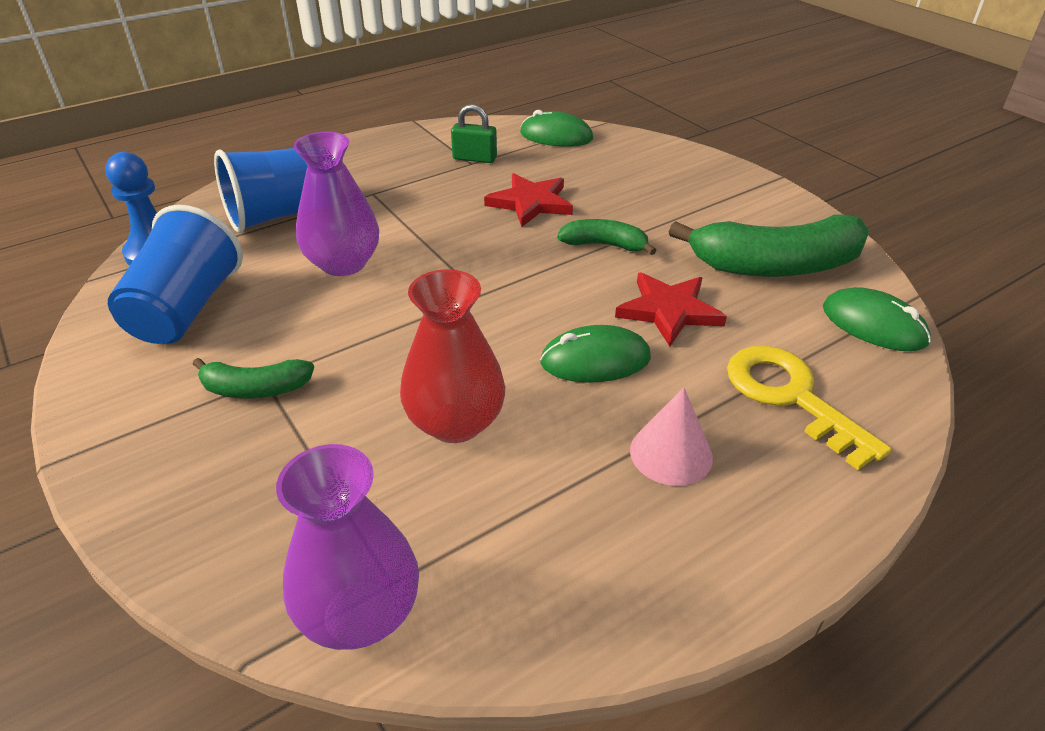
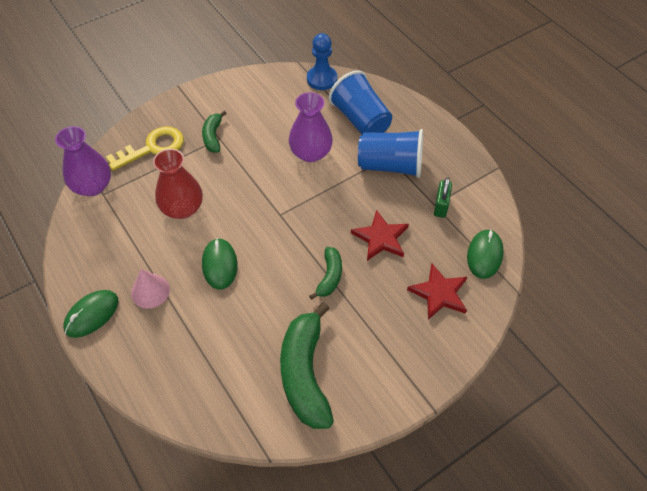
camera: 90 degrees right, 15 degrees up
blue cup [108,205,243,344] -> blue cup moved to [358,129,423,178]
red star [615,273,727,346] -> red star moved to [407,264,467,320]
yellow key [727,346,891,470] -> yellow key moved to [106,126,184,171]
green mouse [823,287,931,351] -> green mouse moved to [63,290,118,338]

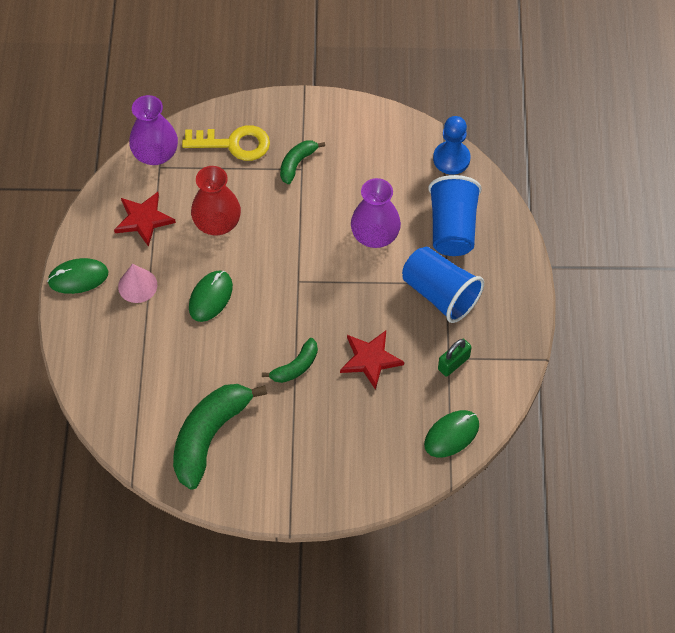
camera: 35 degrees right, 5 degrees up
red star [407,264,467,320] -> red star moved to [114,192,176,247]

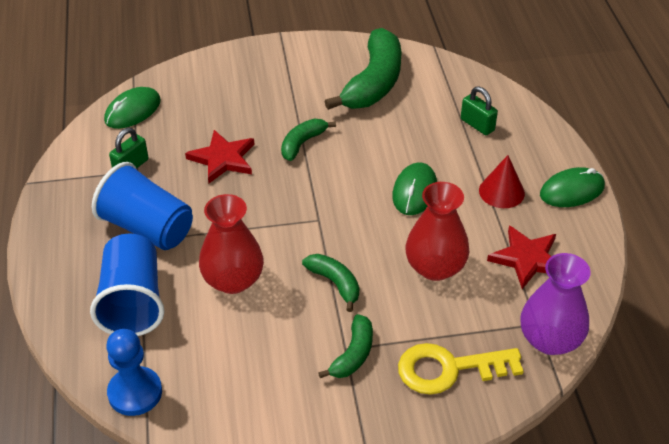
camera: 170 degrees right, 15 degrees down
pink cone [118,264,157,303] -> red cone [479,155,525,208]
purple vase [351,178,401,248] -> red vase [199,194,264,294]
none -> green banana [302,254,359,312]
none -> green padlock [461,87,498,135]

